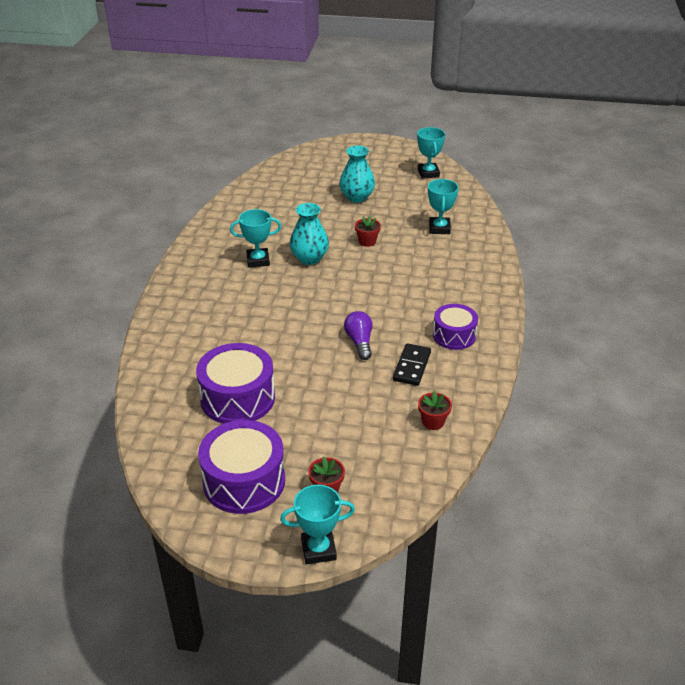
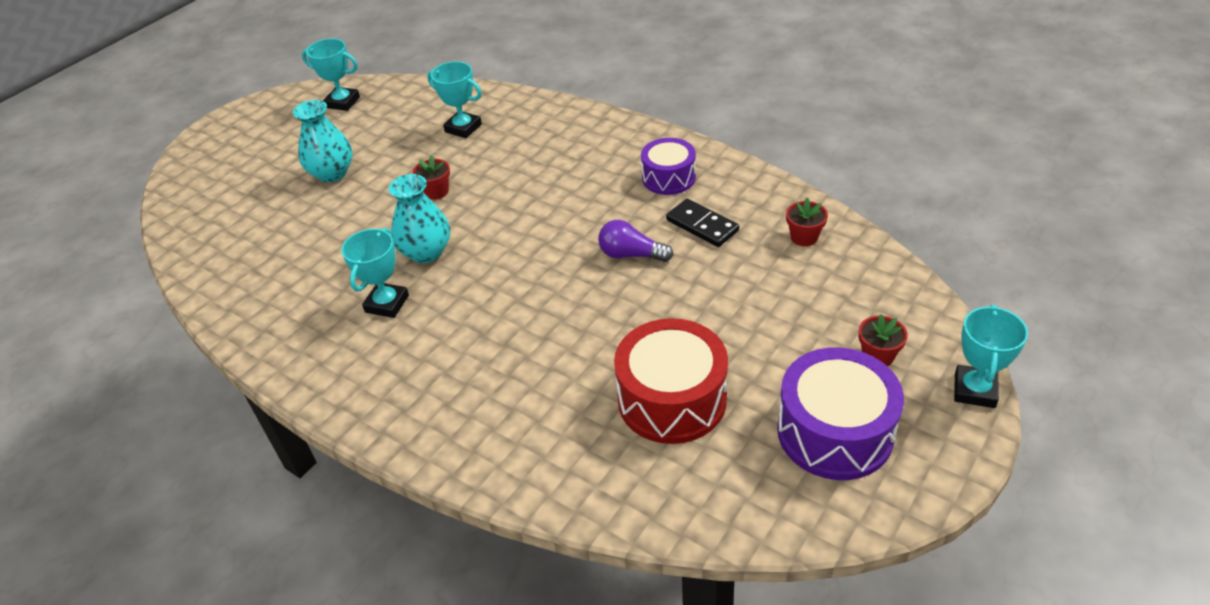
camera: 60 degrees left, 5 degrees up
purple drum [196,343,275,424] -> red drum [614,318,728,444]

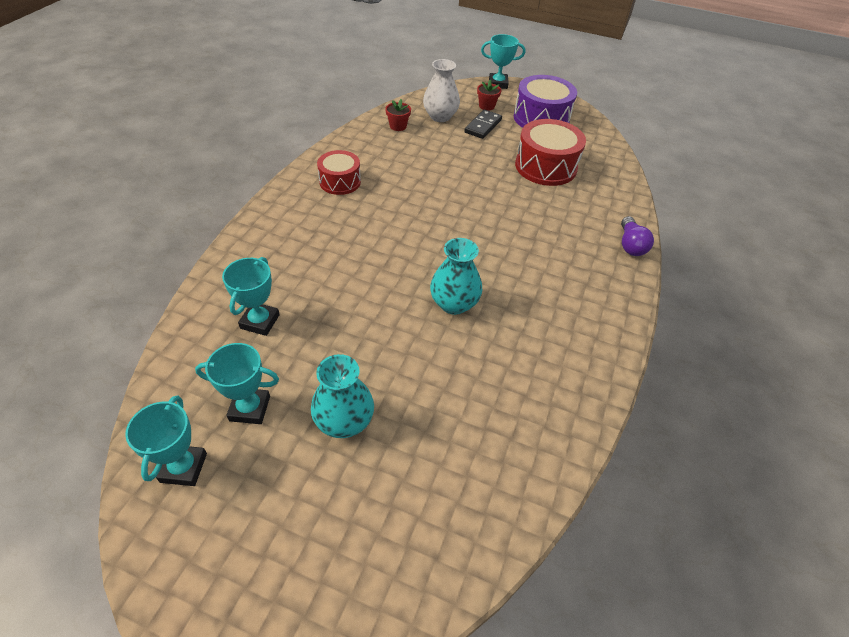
camera: 110 degrees left, 5 degrees up
turquoise trophy [341,228,409,318] -> turquoise trophy moved to [195,343,279,424]
red flower pot [412,155,450,200] -> none
purple light bulb [598,220,673,262] -> purple light bulb moved to [621,216,654,256]
purple drum [641,138,696,195] -> red drum [317,150,361,195]
black domino [666,199,739,247] -> black domino moved to [464,110,502,139]
none -> white vase [423,59,460,122]

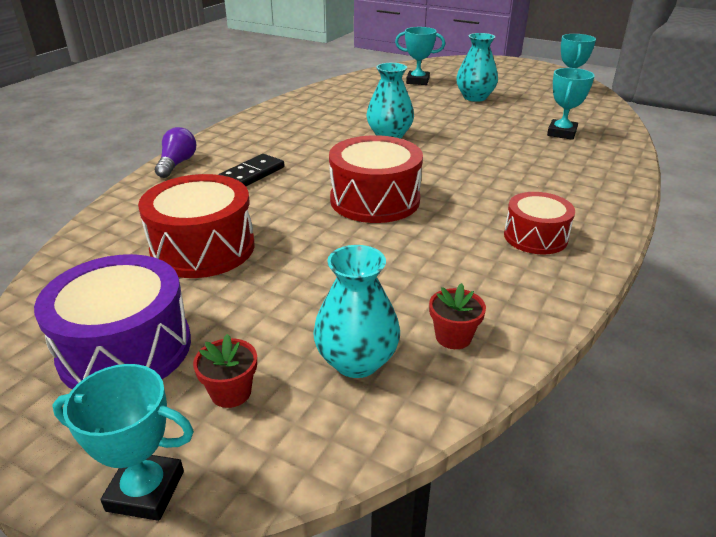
camera: 170 degrees left, 15 degrees down
turquoise trophy [195,343,279,424] -> turquoise trophy moved to [395,27,445,85]
white vase [423,59,460,122] -> turquoise vase [313,245,400,378]
black domino [464,110,502,139] -> black domino moved to [219,154,285,186]
none -> red drum [329,135,423,223]

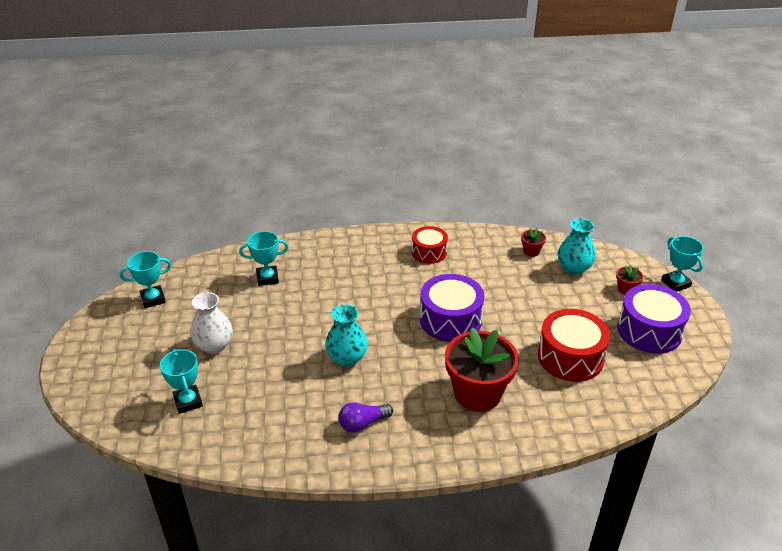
camera: 125 degrees left, 5 degrees up
purple light bulb [155,127,196,178] -> purple light bulb moved to [339,402,393,433]
black domino [219,154,285,186] -> red flower pot [445,327,519,412]
red drum [329,135,423,223] -> purple drum [420,274,484,342]
turquoise vase [456,33,498,102] -> white vase [190,292,233,354]

